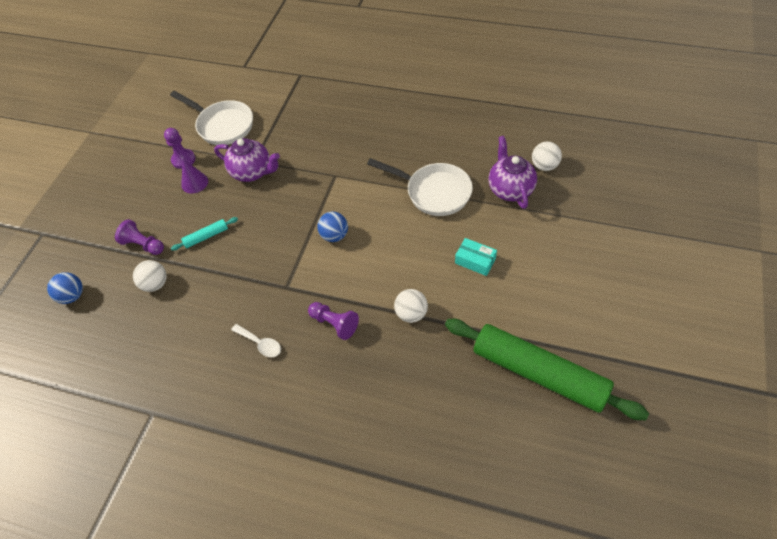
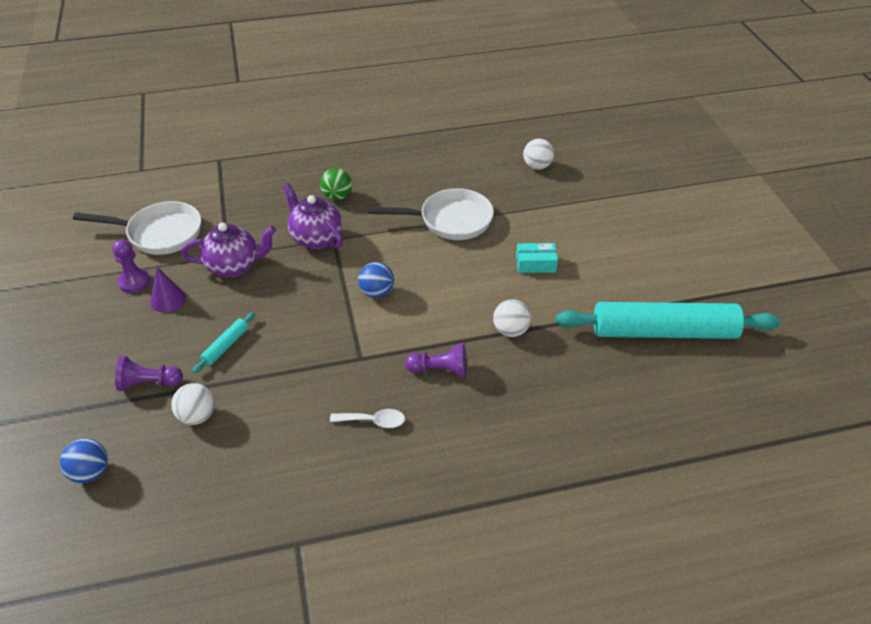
camera: 35 degrees left, 10 degrees down
green rolling pin [445,319,649,420] -> turquoise rolling pin [556,302,781,339]
purple teapot [489,136,537,209] -> purple teapot moved to [283,183,343,249]
none -> green ball [320,168,352,200]

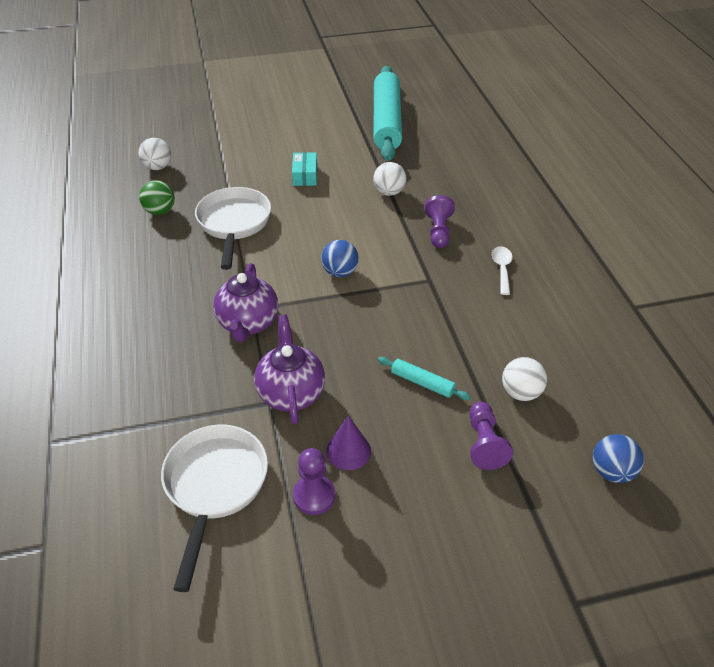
camera: 90 degrees left, 0 degrees up
purple teapot [283,183,343,249] -> purple teapot turned 45 degrees counterclockwise [213,263,278,342]
green ball [320,168,352,200] -> green ball moved to [139,180,175,215]

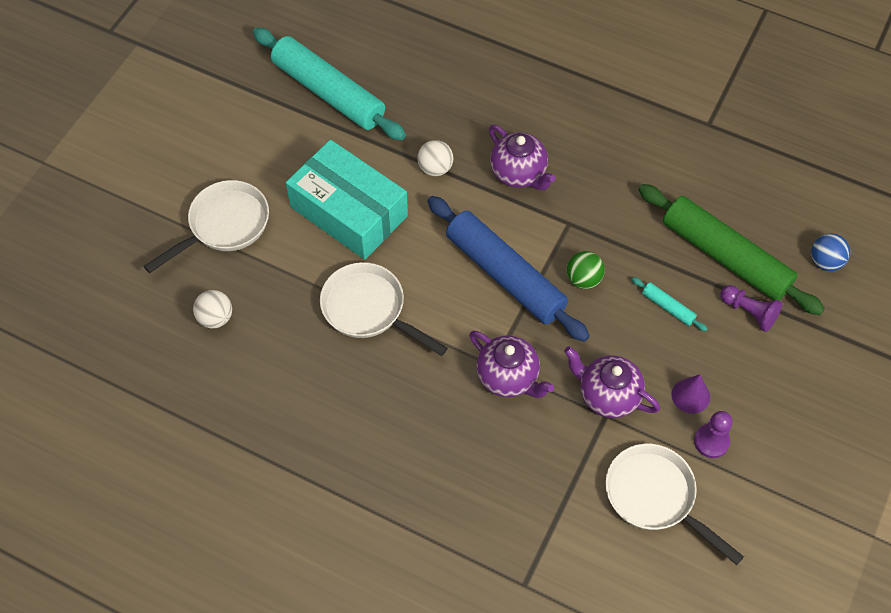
camera: 50 degrees left, 15 degrees up
green ball [139,180,175,215] -> green ball moved to [567,251,605,289]
turquoise box [292,152,317,186] -> turquoise box [286,140,408,260], size x2.49
blue ball [321,240,359,277] -> blue rolling pin [427,196,590,342]
turquoise rolling pin [378,357,471,400] -> turquoise rolling pin turned 60 degrees clockwise [632,277,707,331]
purple pawn [425,195,455,248] -> purple teapot [489,125,556,190]
white spoon [492,246,513,295] -> none
white ball [502,357,547,401] -> green rolling pin [639,184,825,315]
none -> white pan [144,180,269,273]

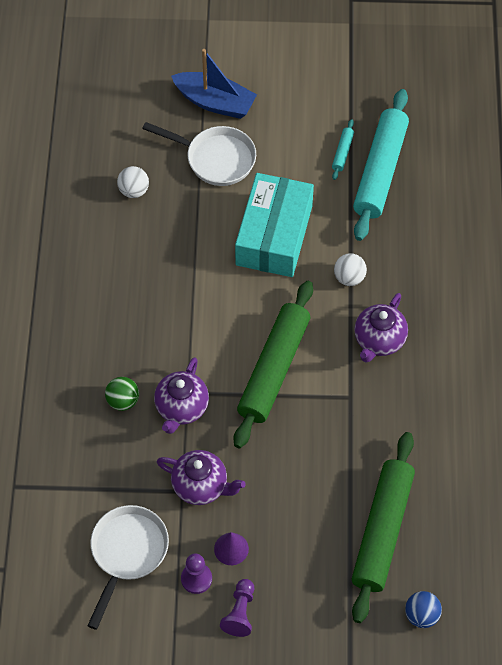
camera: 65 degrees right, 0 degrees up
white pan [320,262,448,356] -> none
blue rolling pin [427,196,590,342] -> green rolling pin [234,281,313,448]
purple teapot [564,346,660,418] -> purple teapot turned 105 degrees clockwise [157,450,246,505]
green ball [567,251,605,289] -> green ball moved to [105,377,139,411]
turquoise rolling pin [632,277,707,331] -> turquoise rolling pin moved to [332,119,354,180]
purple pawn [720,285,782,332] -> purple pawn moved to [220,579,254,637]
none -> blue boat [171,49,257,119]

